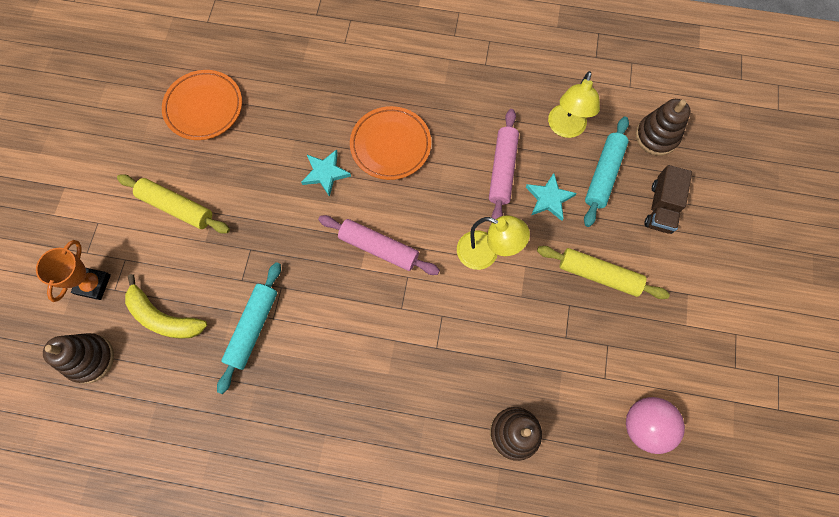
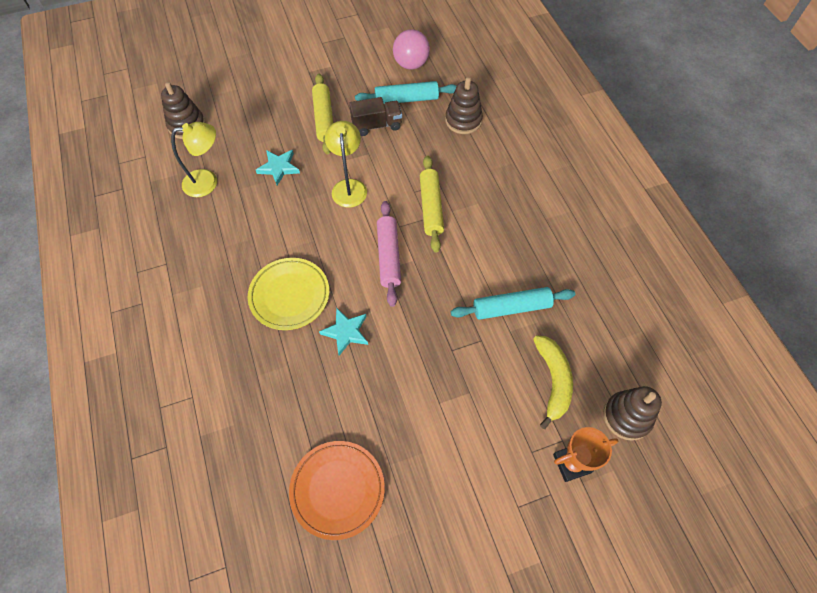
camera: 120 degrees left, 10 degrees down
yellow rolling pin [117,174,230,233] -> yellow rolling pin moved to [420,156,444,253]
orange plate [350,106,431,180] -> yellow plate [248,258,329,330]
pink rolling pin [489,109,519,219] -> none
turquoise rolling pin [584,117,629,227] -> turquoise rolling pin moved to [355,81,457,103]
brown truck [644,165,692,234] -> brown truck moved to [349,97,402,136]

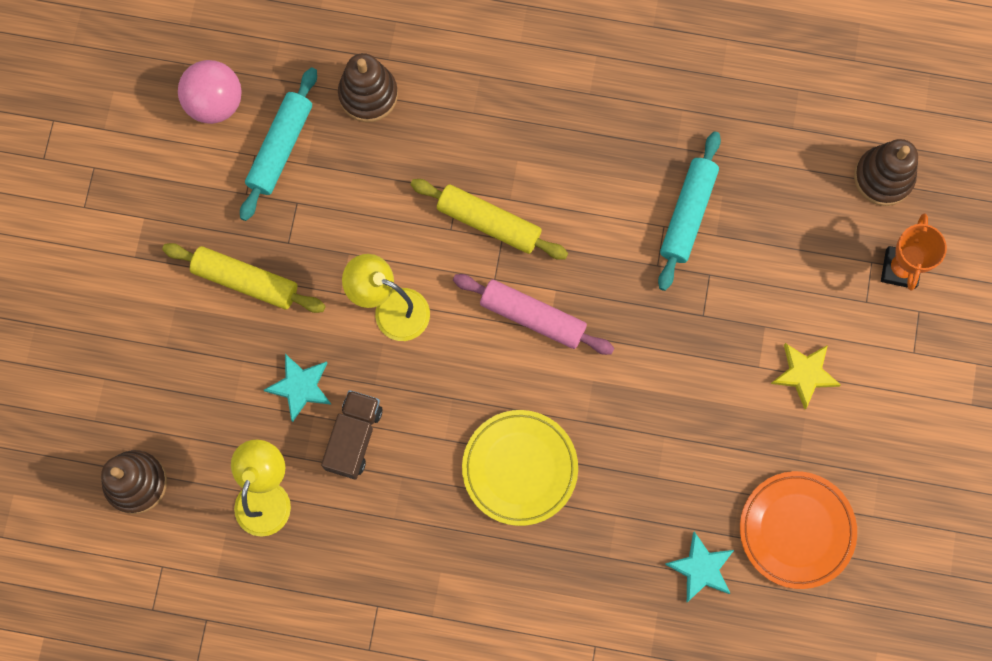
camera: 60 degrees left, 15 degrees up
turquoise star [319,308,368,355] -> turquoise star moved to [665,531,734,602]
brown truck [349,97,402,136] -> brown truck moved to [321,390,383,480]
yellow banana [533,335,573,429] -> none
none -> yellow star [771,343,841,409]

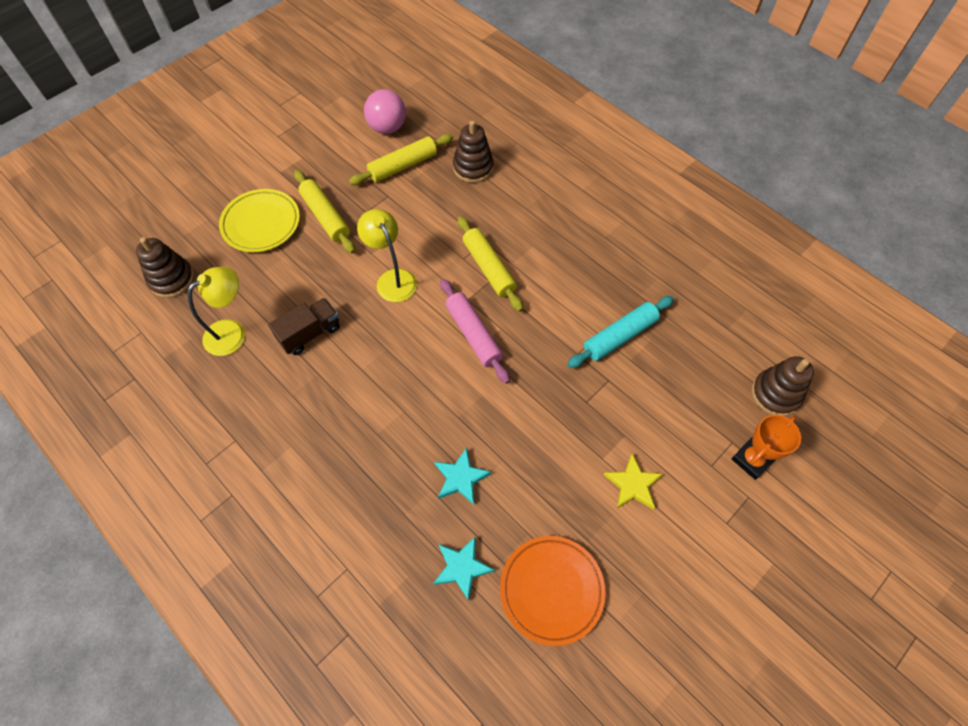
camera: 35 degrees right, 15 degrees down
turquoise rolling pin [240,67,317,221] -> yellow rolling pin [349,134,453,185]
turquoise star [264,354,332,422] -> turquoise star moved to [434,447,491,505]
yellow plate [462,410,578,526] -> yellow plate moved to [219,189,300,252]

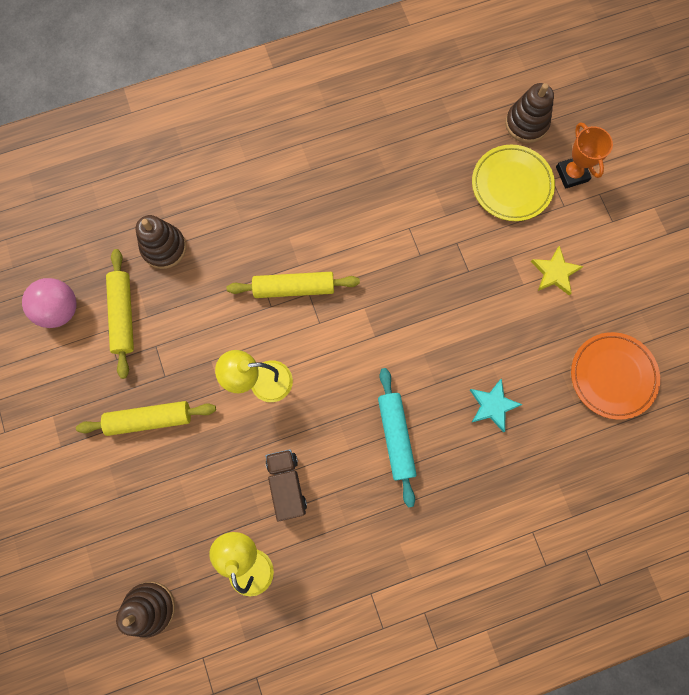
camera: 65 degrees left, 15 degrees up
yellow plate [219,189,300,252] -> yellow plate moved to [472,145,555,221]
turquoise star [433,536,495,601] -> none
pink rolling pin [440,279,510,384] -> none
turquoise rolling pin [567,296,674,368] -> turquoise rolling pin moved to [378,368,417,507]

